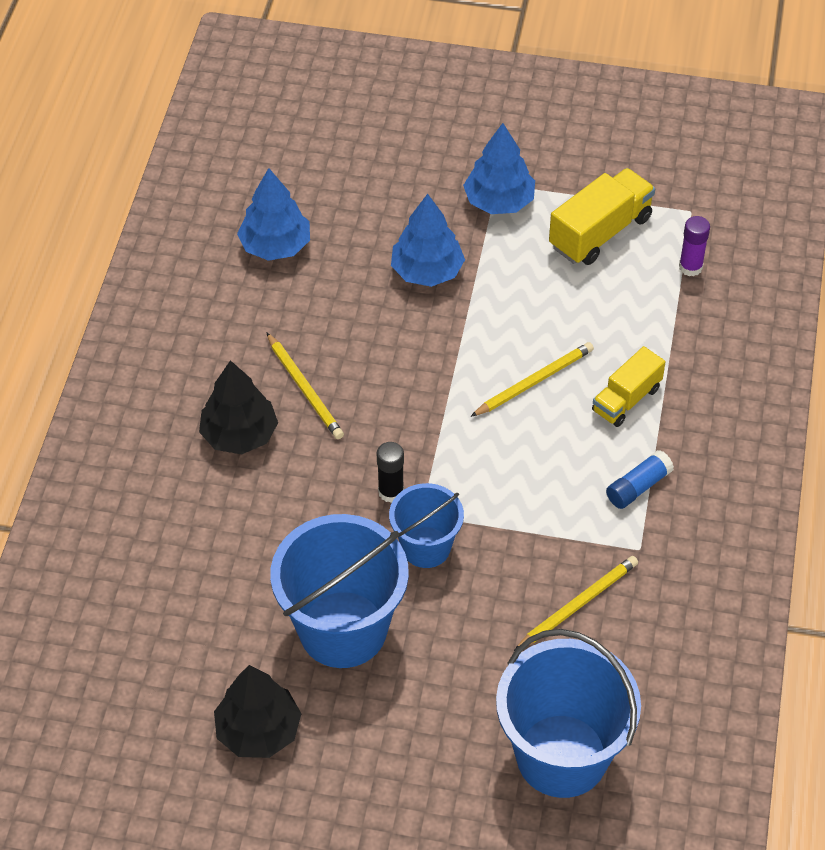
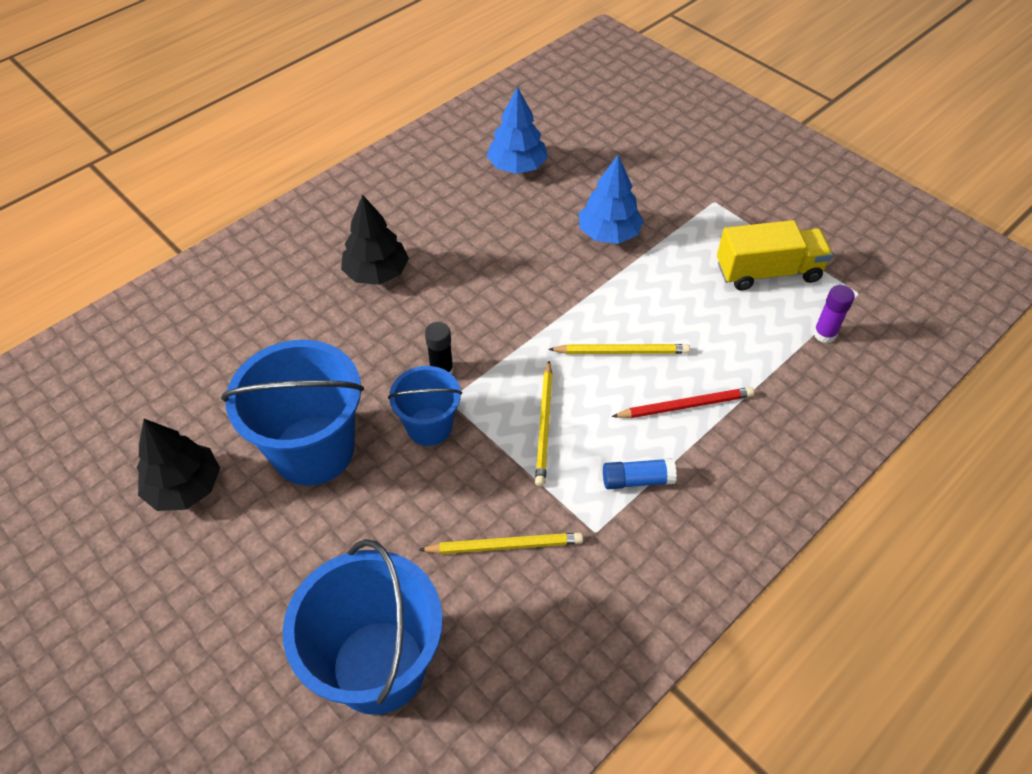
camera: 35 degrees right, 0 degrees up
yellow pencil [266,332,344,439] -> yellow pencil moved to [535,361,553,486]
blue tree [463,123,535,214] -> none
yellow truck [592,346,665,427] -> red pencil [611,387,754,418]

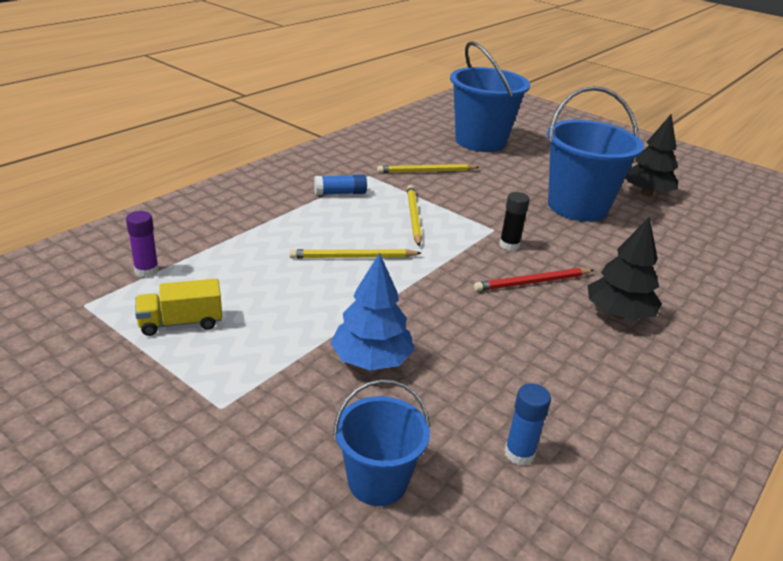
camera: 170 degrees right, 20 degrees down
blue bucket [388,366,462,446] -> blue bucket moved to [333,379,430,506]
blue tree [487,86,548,174] -> blue glue stick [505,383,551,465]
red pencil [611,387,754,418] -> red pencil moved to [474,268,594,291]
yellow truck [717,220,833,291] -> yellow truck [135,279,222,336], size x0.66

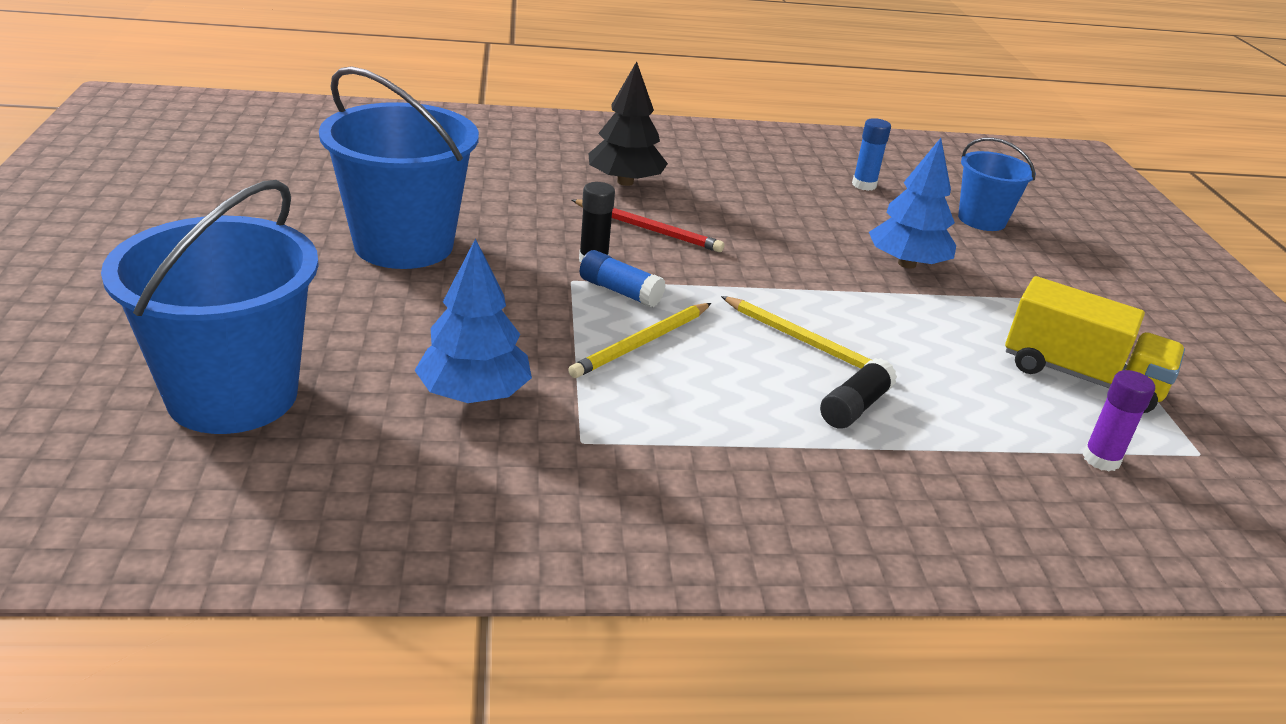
camera: 135 degrees left, 0 degrees up
yellow truck [135,279,222,336] -> yellow truck [1005,276,1185,413], size x1.51
blue glue stick [314,174,367,195] -> blue glue stick moved to [580,250,666,307]
yellow pencil [377,164,479,173] -> blue tree [414,239,532,403]
black tree [625,114,678,196] -> none
none -> black glue stick [820,358,897,429]

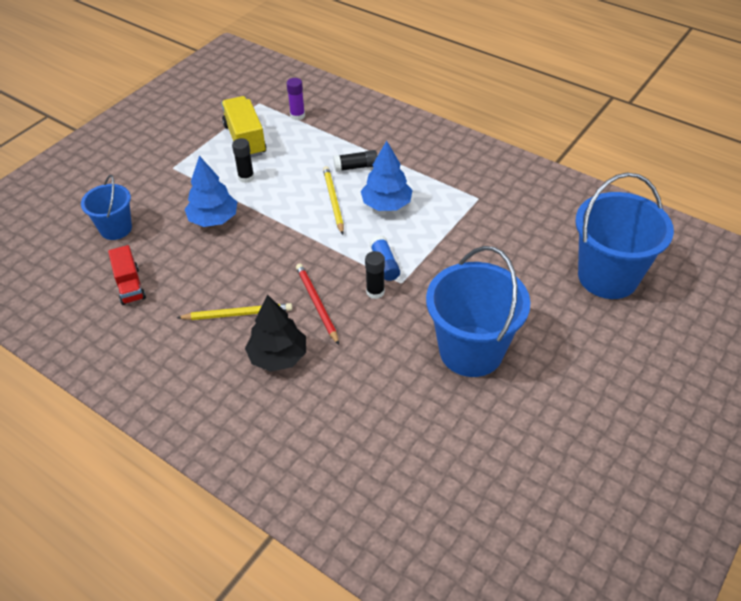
camera: 135 degrees left, 15 degrees up
blue tree [414,239,532,403] -> blue tree moved to [361,141,412,211]
yellow pencil [568,303,711,378] -> yellow pencil moved to [177,303,292,320]
blue glue stick [852,118,891,191] -> red truck [108,245,146,305]
none -> black glue stick [232,138,254,183]

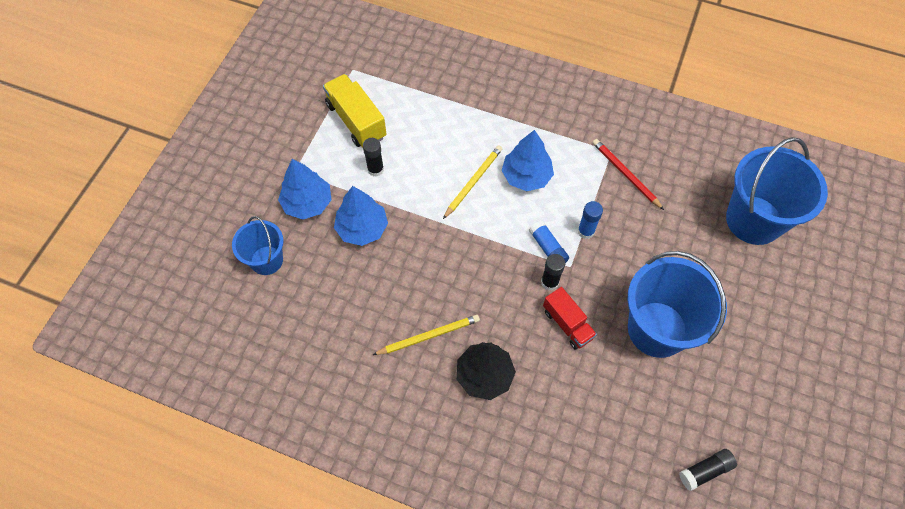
camera: 15 degrees left, 15 degrees up
red truck [108,245,146,305] -> red truck moved to [543,287,597,350]
purple glue stick [286,78,305,120] -> none
red pencil [296,264,339,345] -> red pencil moved to [593,139,664,210]
yellow pencil [323,166,344,235] -> yellow pencil turned 60 degrees clockwise [443,145,502,219]
black glue stick [333,150,378,172] -> black glue stick moved to [679,449,737,491]
none -> blue tree [278,159,331,220]
none -> blue glue stick [577,201,603,239]

